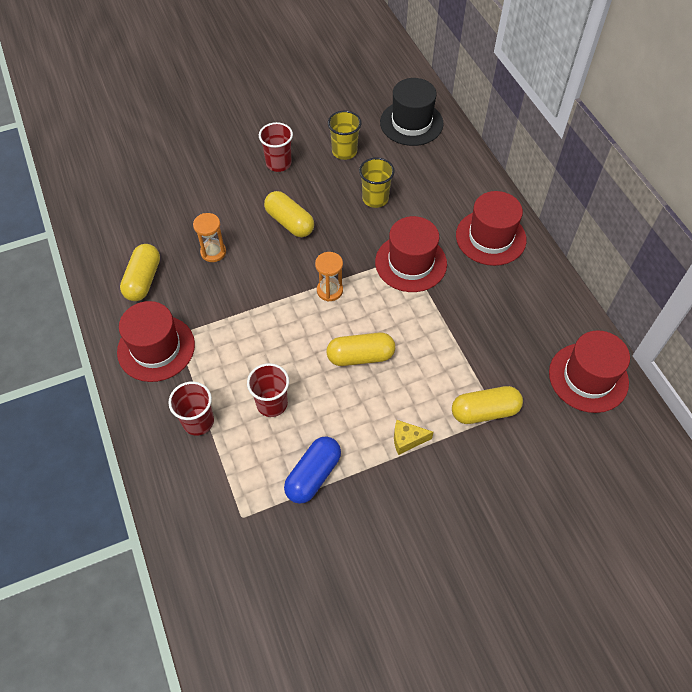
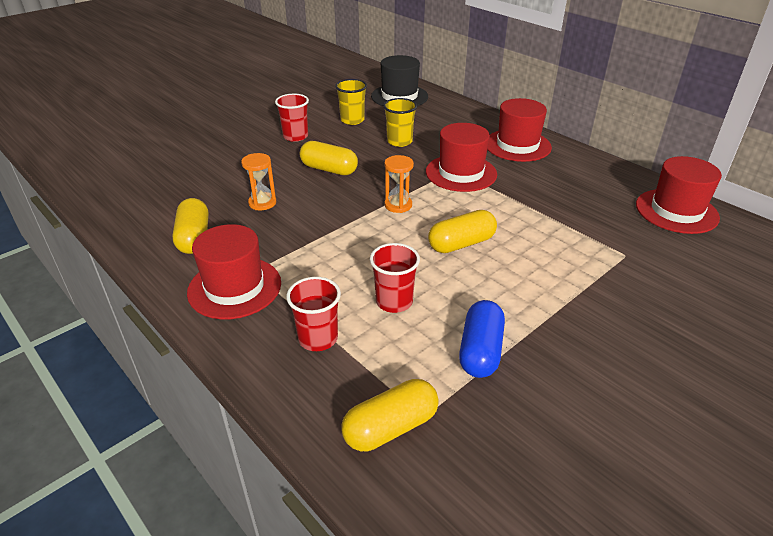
camera: 20 degrees left, 20 degrees down
yellow cheese [394,420,433,455] -> none
yellow capsule [452,386,523,424] -> yellow capsule moved to [341,379,439,452]

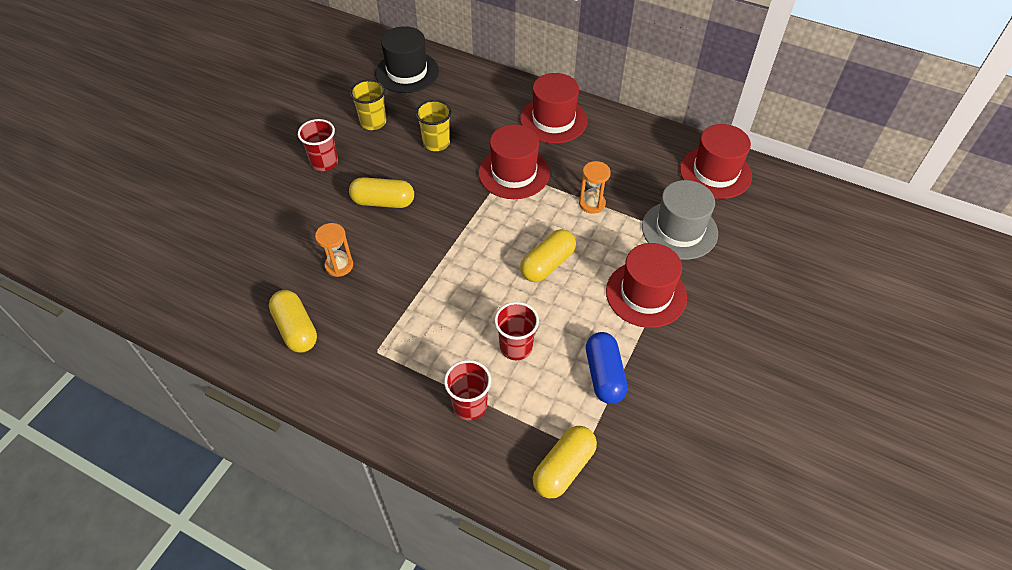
camera: 20 degrees left, 15 degrees up
red hat [187,224,281,320] -> red hat moved to [606,243,687,328]
orange hourglass [384,155,414,213] -> orange hourglass moved to [579,161,611,214]
none -> grey hat [642,180,718,260]

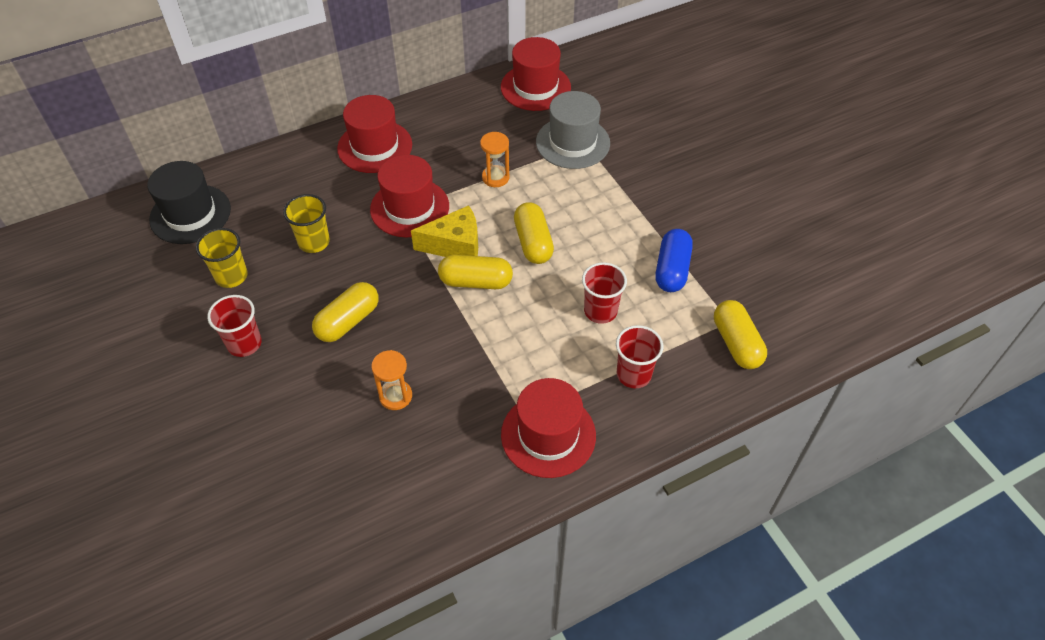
camera: 55 degrees left, 0 degrees up
yellow capsule [269,290,317,353] -> yellow capsule moved to [438,255,513,289]
blue capsule [586,332,627,404] -> blue capsule turned 75 degrees clockwise [655,229,693,292]
red hat [606,243,687,328] -> red hat moved to [501,378,596,478]
none -> yellow cheese [411,205,478,257]

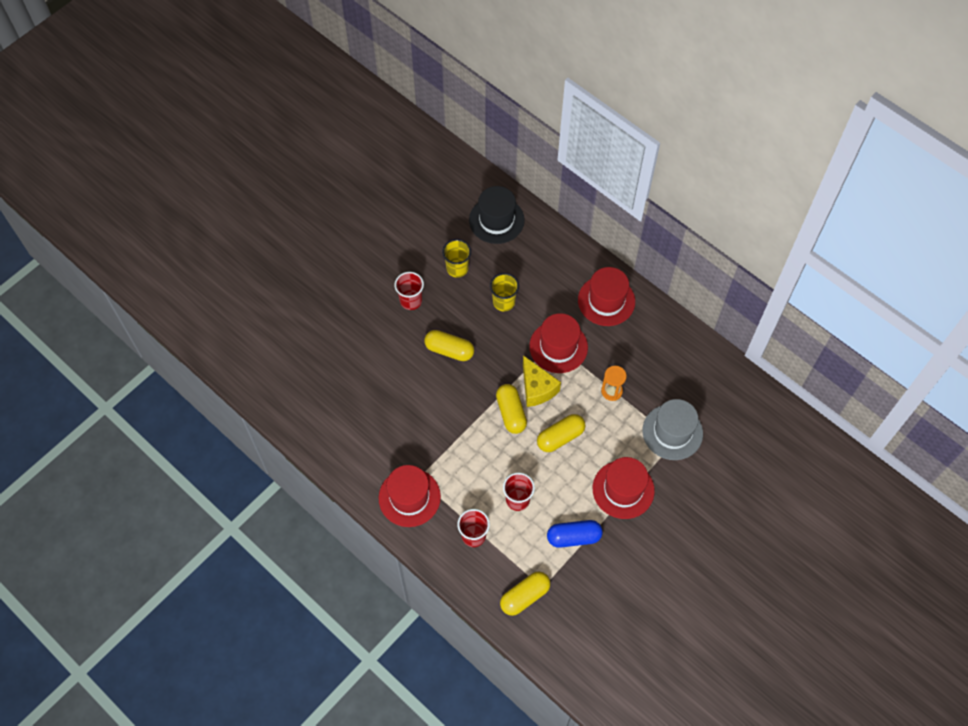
camera: 70 degrees right, 10 degrees up
orange hourglass [371,350,412,410] -> none
red hat [501,37,571,111] -> red hat moved to [593,457,655,519]

